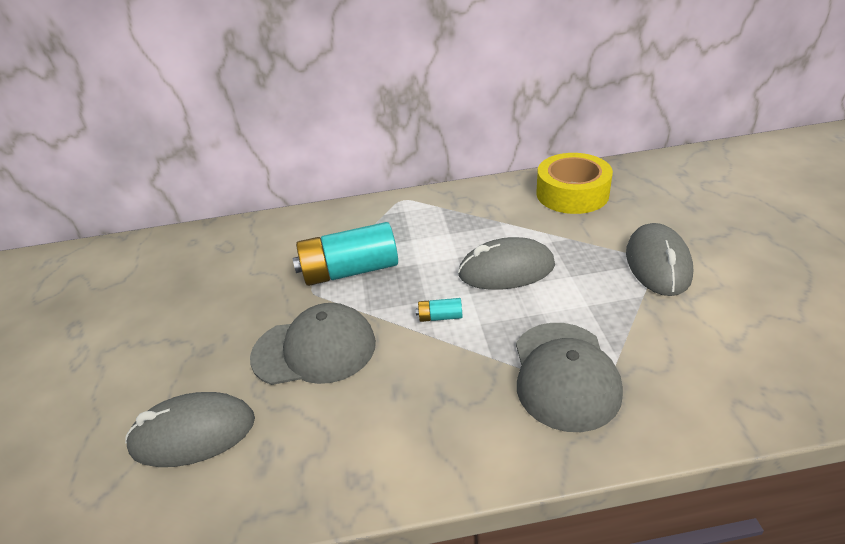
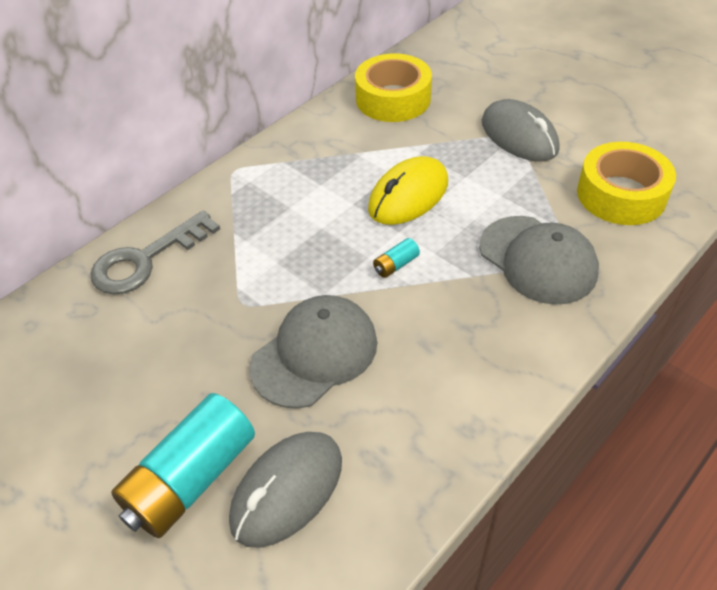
camera: 40 degrees left, 10 degrees up
turquoise battery [293,222,398,286] -> turquoise battery moved to [111,393,255,538]
grey mouse [458,237,555,290] -> yellow mouse [368,156,448,225]
none -> grey key [90,210,220,294]
none -> yellow tape [577,142,676,225]

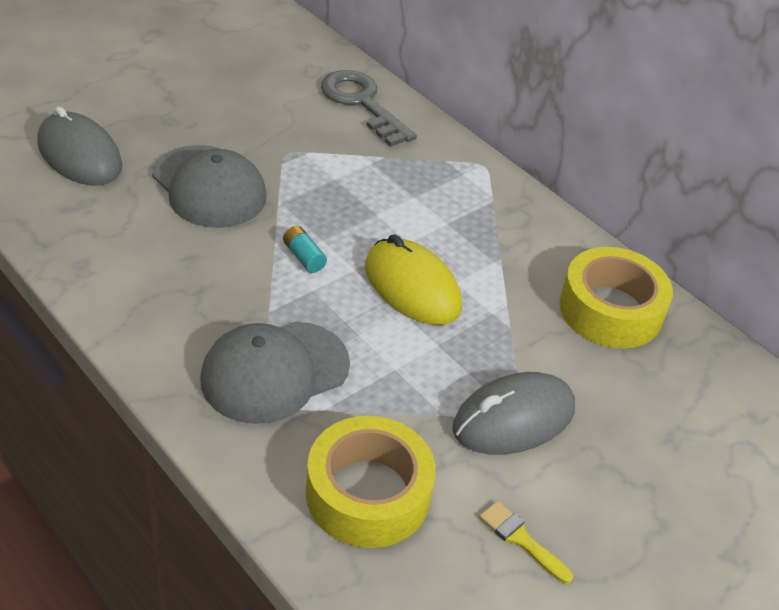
camera: 90 degrees right, 5 degrees down
turquoise battery [111,393,255,538] -> none
none -> yellow brush [479,501,573,584]

